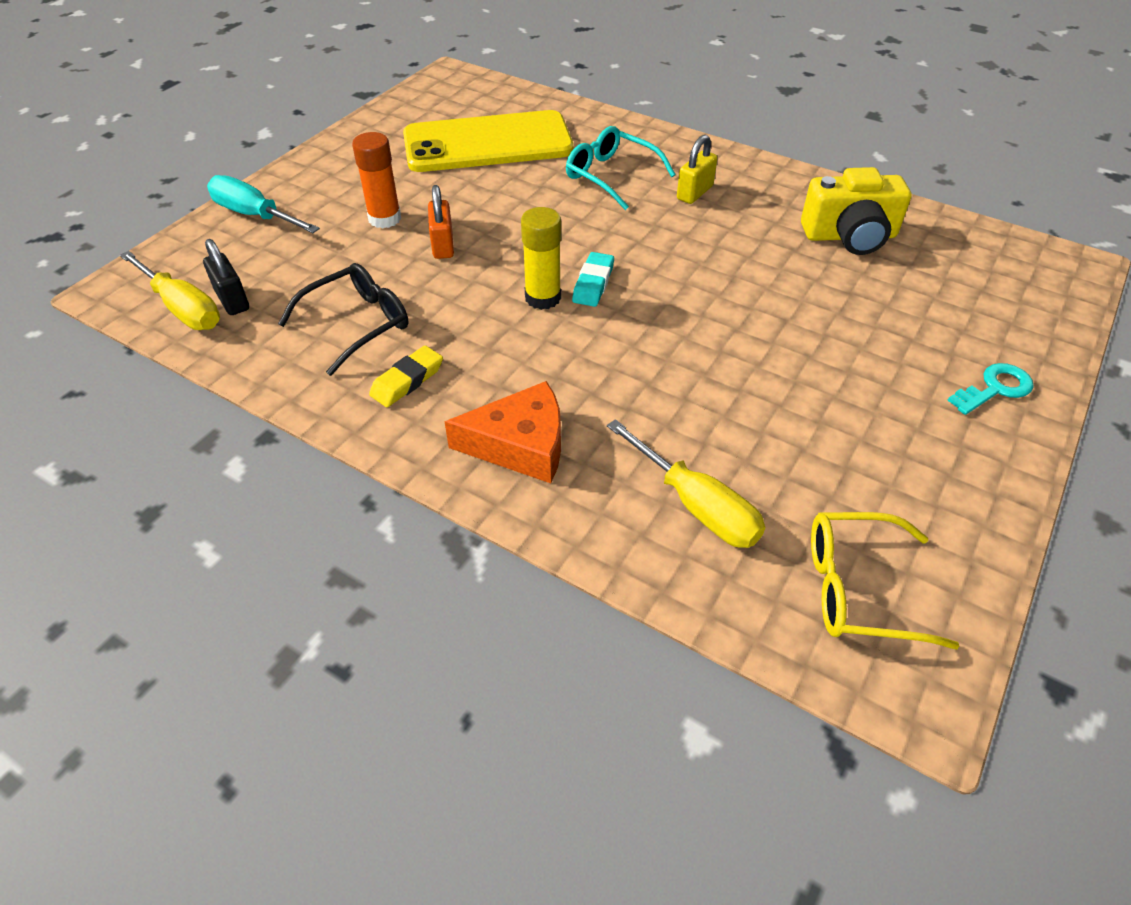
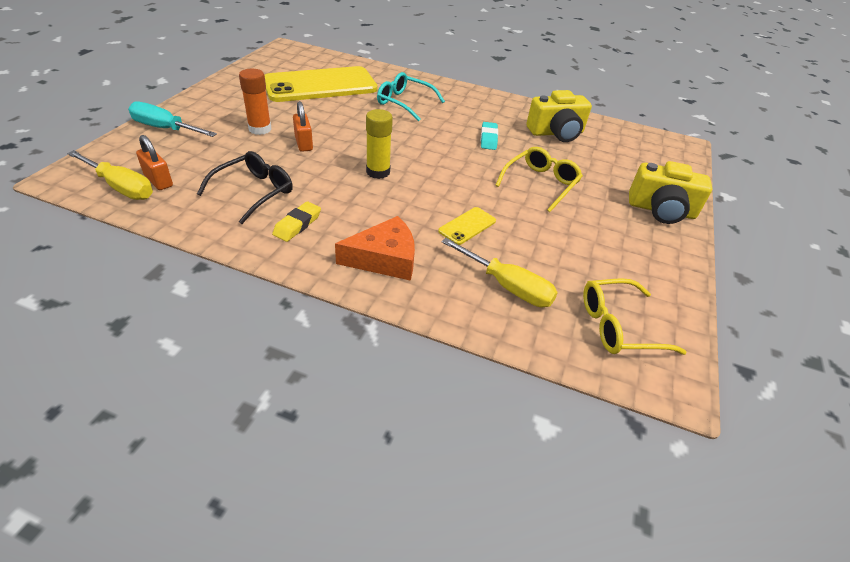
camera: 15 degrees left, 5 degrees down
black padlock [203,239,249,315] -> orange padlock [136,135,173,190]
turquoise eraser [572,252,614,307] -> turquoise eraser moved to [481,122,498,150]
yellow padlock [677,135,718,204] -> none
turquoise key [947,363,1034,415] -> yellow camera [629,161,712,224]
none -> yellow phone [438,207,496,245]
none -> yellow glasses [495,147,583,212]

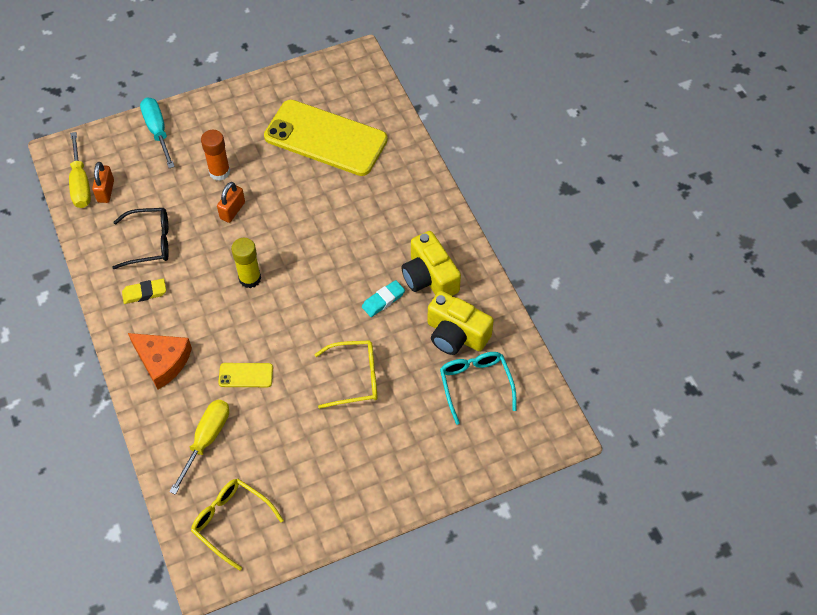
camera: 50 degrees right, 15 degrees up
turquoise glasses [377,72,445,122] -> turquoise glasses moved to [440,352,517,425]
yellow screwdriver [441,238,558,307] -> yellow screwdriver turned 150 degrees counterclockwise [169,400,229,495]
yellow camera [629,161,712,224] -> yellow camera moved to [401,231,461,296]

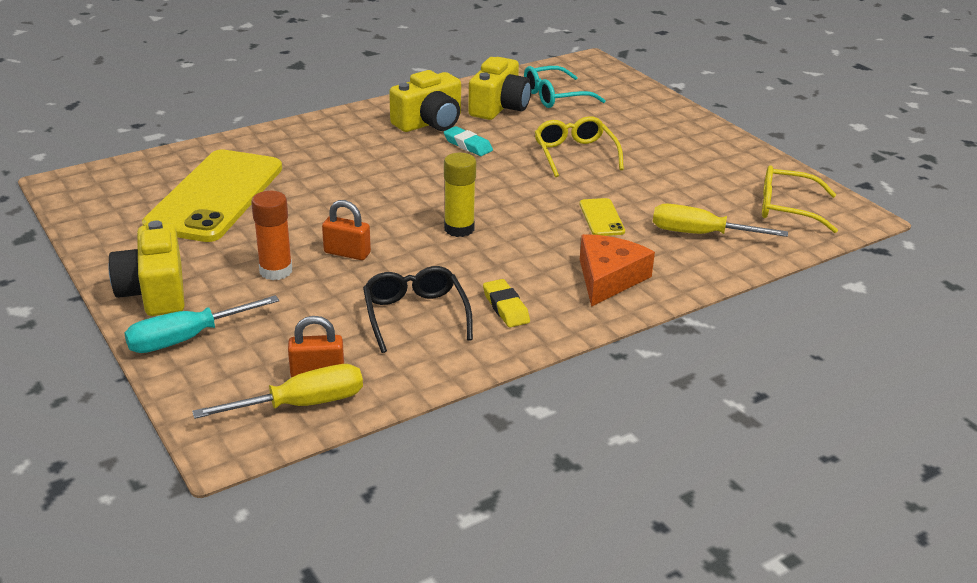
camera: 100 degrees left, 25 degrees down
yellow glasses [191,479,284,571] -> yellow glasses turned 75 degrees clockwise [762,165,838,233]
none -> yellow camera [108,220,185,316]

